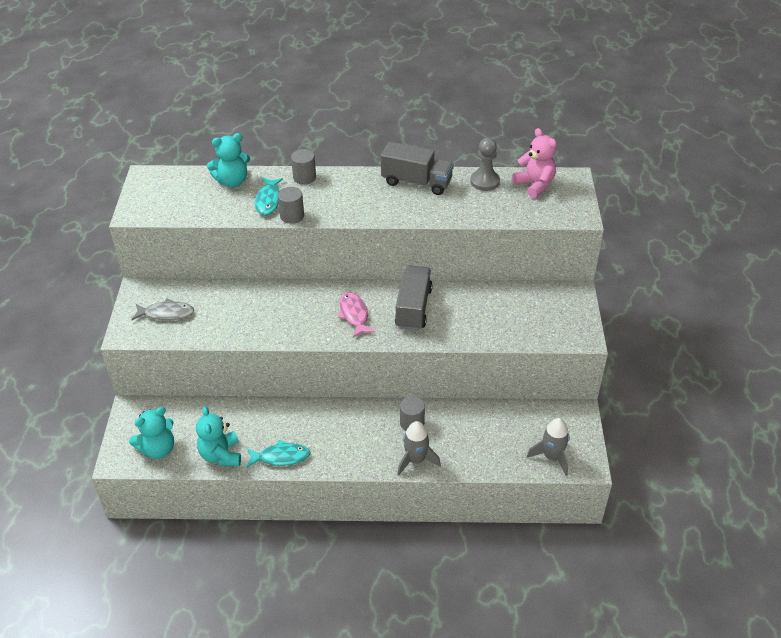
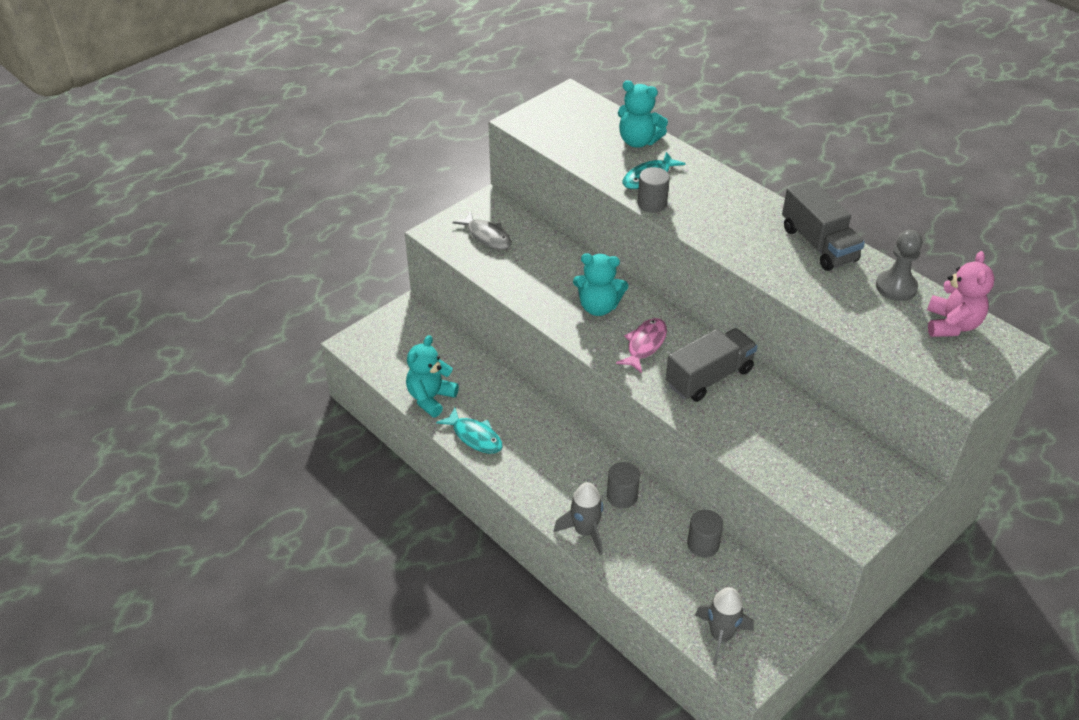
camera: 45 degrees right, 0 degrees up
turquoise teddy bear [129,407,174,459] -> turquoise teddy bear moved to [573,253,628,316]
grey cylinder [291,149,316,185] -> grey cylinder moved to [687,510,723,557]

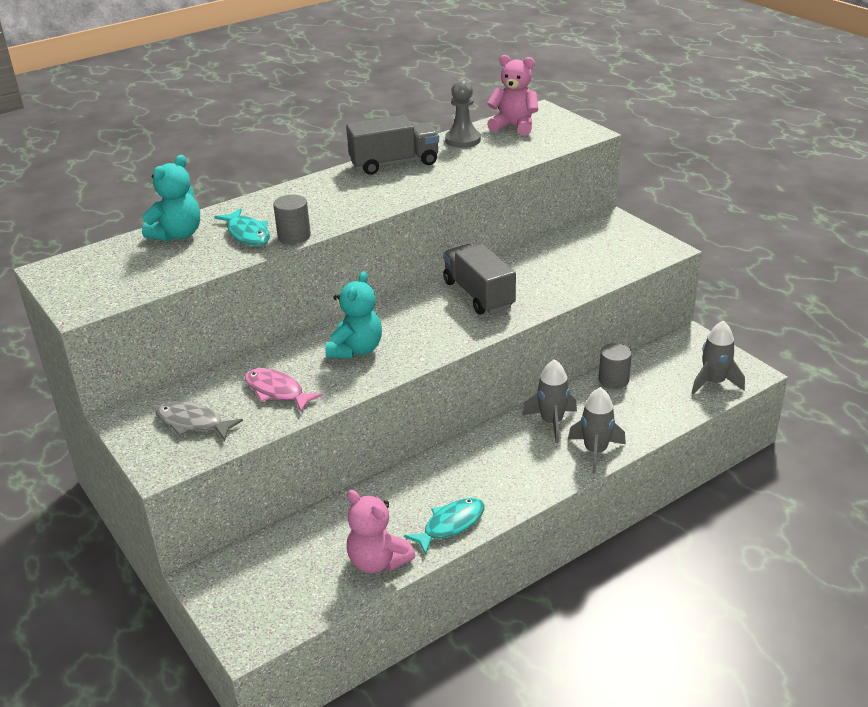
camera: 80 degrees left, 10 degrees down
turquoise teddy bear [406,335,459,417] -> pink teddy bear [347,490,416,573]
grey fish [452,211,512,249] -> grey fish turned 120 degrees counterclockwise [155,401,243,441]
grey cylinder [607,462,640,508] -> grey rocket [522,359,577,443]
pink fish [616,318,667,373] -> pink fish moved to [245,368,323,412]

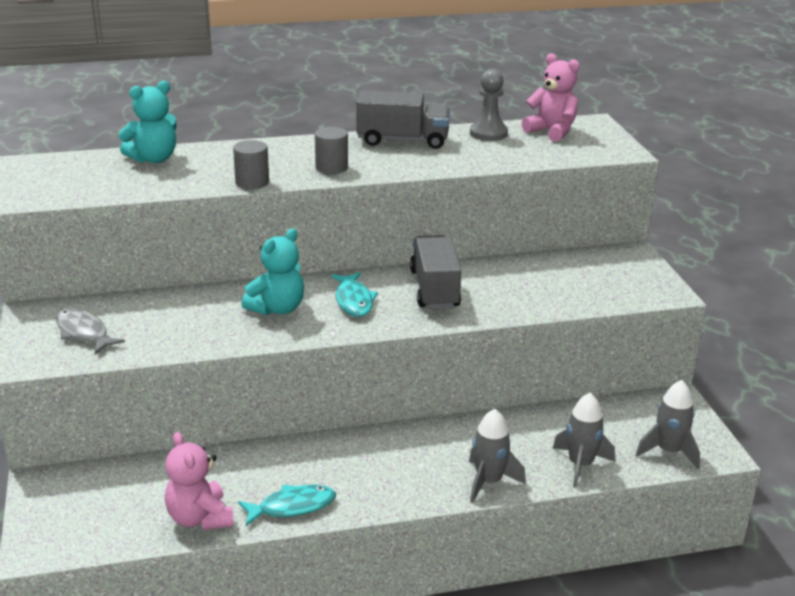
camera: 20 degrees right, 5 degrees down
turquoise fish [214,208,270,246] -> turquoise fish moved to [331,272,378,317]
pink fish [245,368,323,412] -> none
grey rocket [522,359,577,443] -> grey rocket moved to [553,393,615,488]
grey cylinder [599,343,632,389] -> grey cylinder moved to [315,127,348,174]

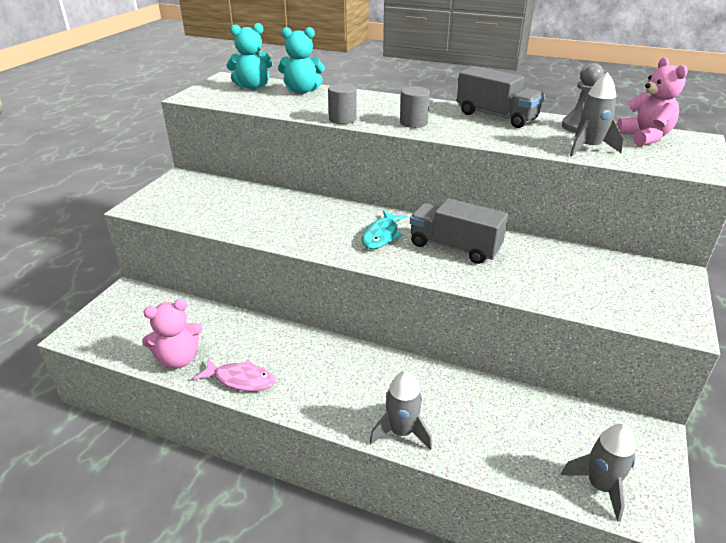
camera: 35 degrees right, 5 degrees up
grey fish [56,308,125,354] -> none
pink teddy bear [165,432,234,530] -> pink teddy bear turned 120 degrees counterclockwise [142,299,202,369]
turquoise fish [238,485,336,526] -> pink fish [194,358,276,391]
turquoise teddy bear [241,228,304,316] -> turquoise teddy bear moved to [226,23,273,89]
grey truck [410,235,461,309] -> grey truck turned 90 degrees counterclockwise [410,198,508,264]
grey rocket [553,393,615,488] -> grey rocket moved to [570,72,623,157]

